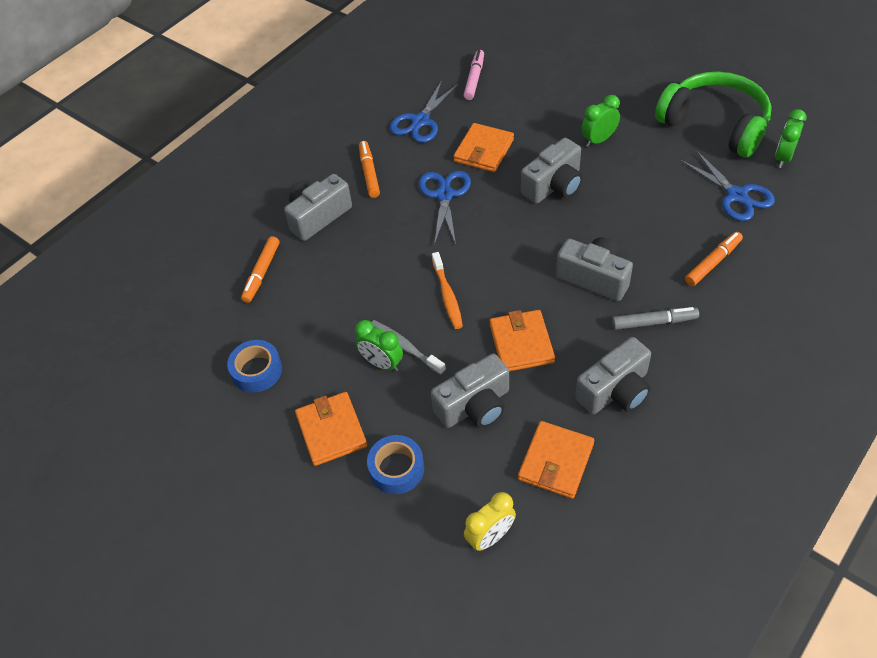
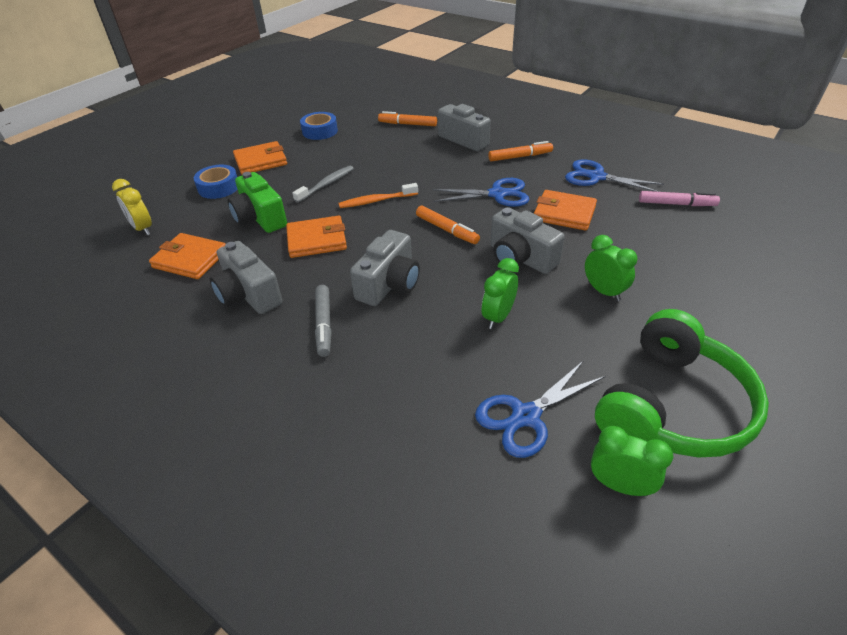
camera: 85 degrees right, 10 degrees down
green clock [355,320,403,371] -> green clock moved to [482,258,519,329]
grey camera [431,353,509,428] -> green camera [228,172,287,233]
orange marker [685,232,743,286] -> orange marker moved to [416,206,480,244]

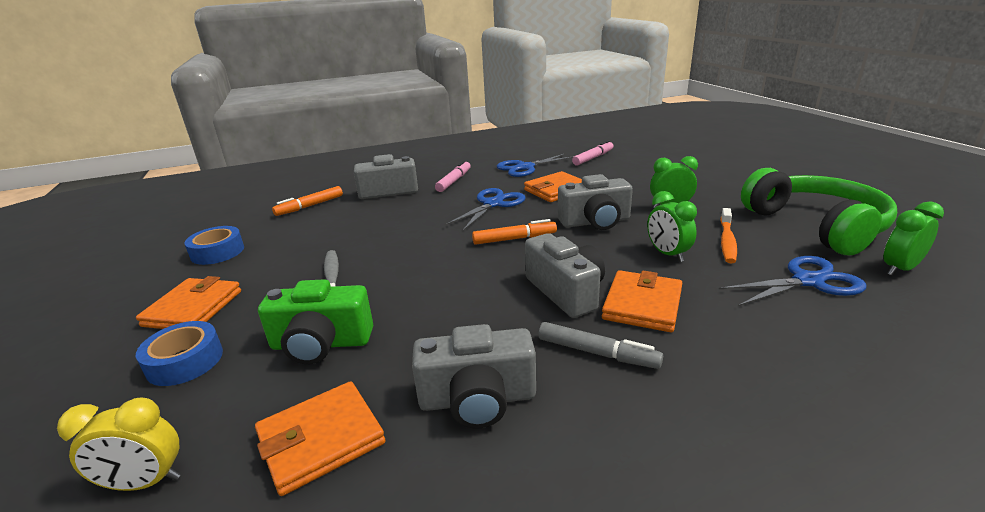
camera: 55 degrees left, 15 degrees down
orange wallet [286,216,347,258] -> orange wallet moved to [602,270,682,332]
orange toothbrush [339,183,418,208] -> orange toothbrush moved to [720,208,737,263]
blue scissors [475,360,605,458] -> blue scissors turned 105 degrees counterclockwise [719,256,867,306]
orange marker [488,141,553,162] -> pink marker [435,160,471,192]

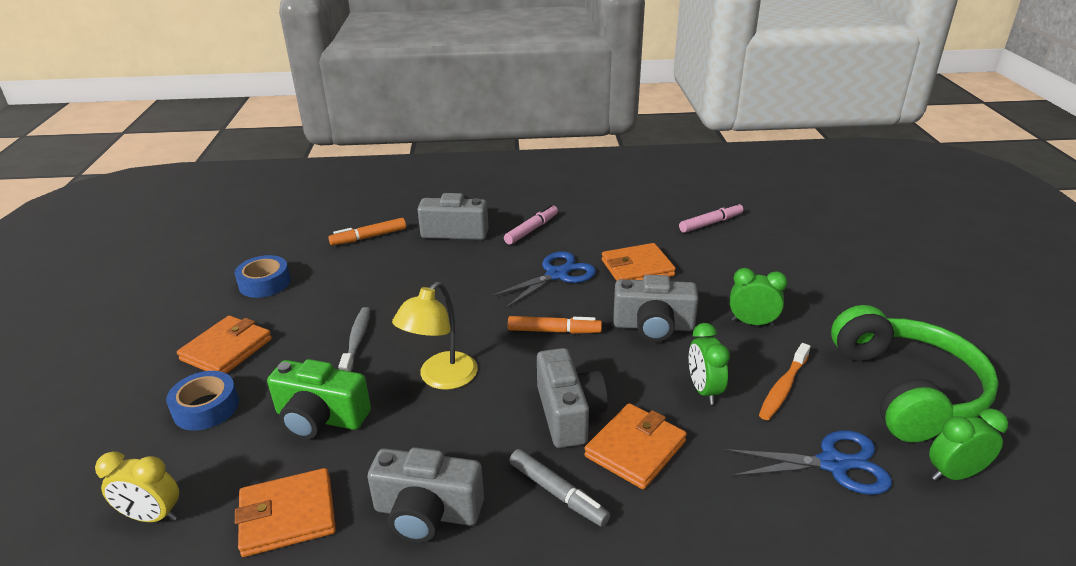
camera: 15 degrees right, 5 degrees up
blue scissors [497,153,574,177] -> none
none -> yellow lamp [392,282,478,390]

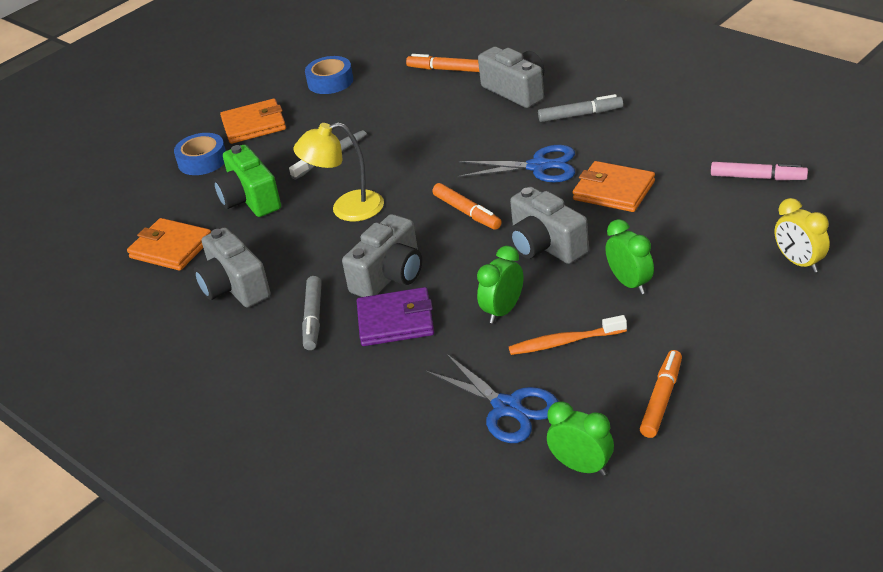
camera: 50 degrees right, 5 degrees up
yellow clock [95,451,179,522] -> yellow clock moved to [774,198,830,273]
pink marker [504,204,558,245] -> grey marker [538,94,623,122]
orange wallet [584,403,687,489] -> purple wallet [357,287,434,346]
green headphones [831,305,999,442] -> orange marker [640,350,682,438]

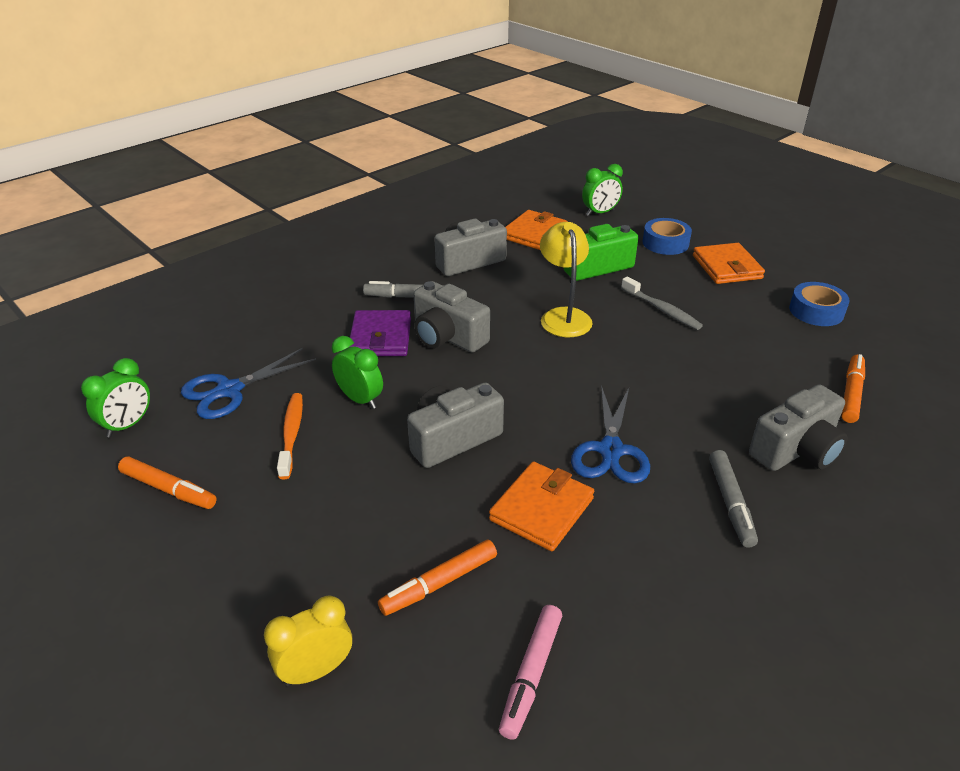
camera: 90 degrees right, 0 degrees up
orange marker [432,183,502,230] -> orange marker moved to [378,540,497,616]
green clock [606,219,654,294] -> green clock moved to [582,164,623,216]

